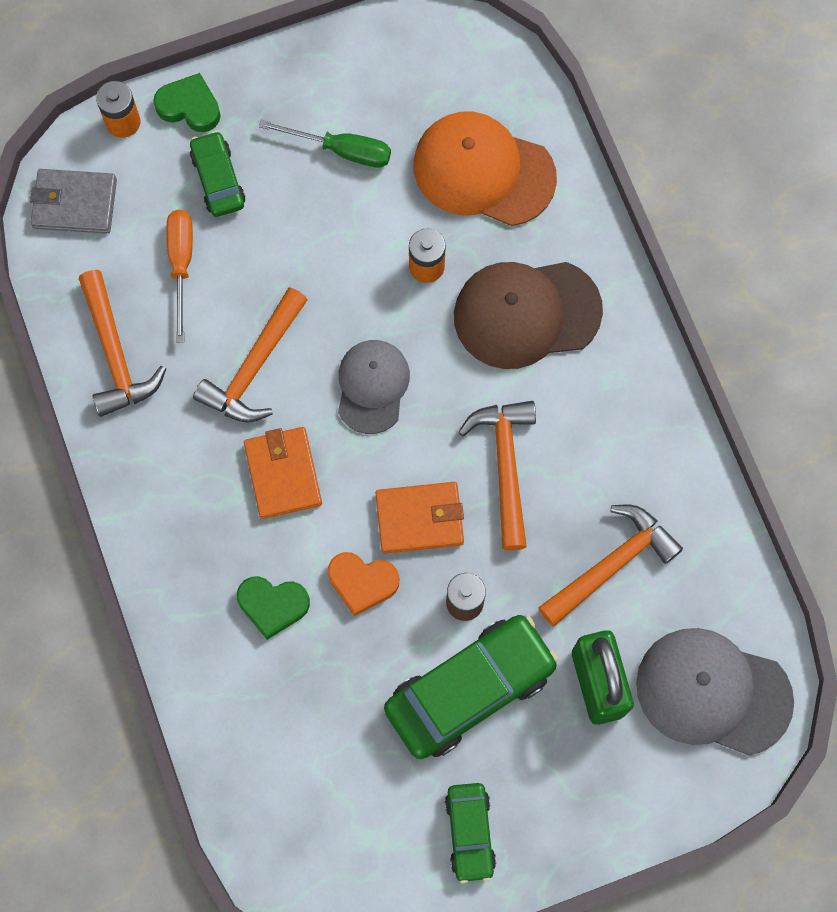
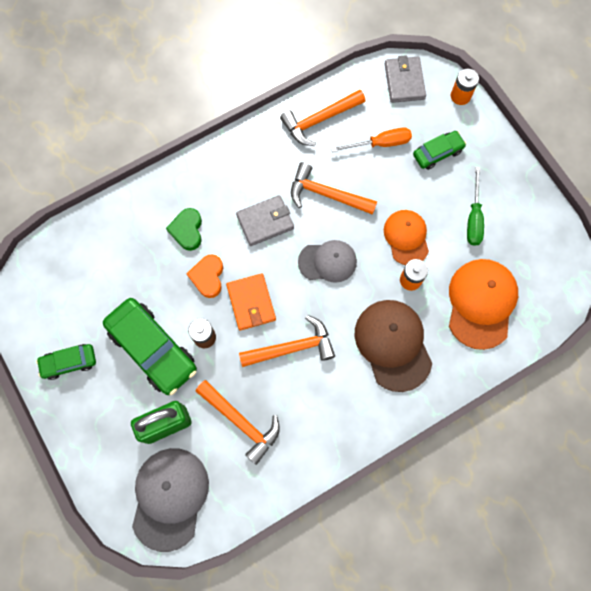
camera: 80 degrees right, 0 degrees up
green heart [153,73,221,132] -> none
orange wallet [244,427,322,519] -> grey wallet [236,195,294,246]
none -> orange cap [384,210,429,265]

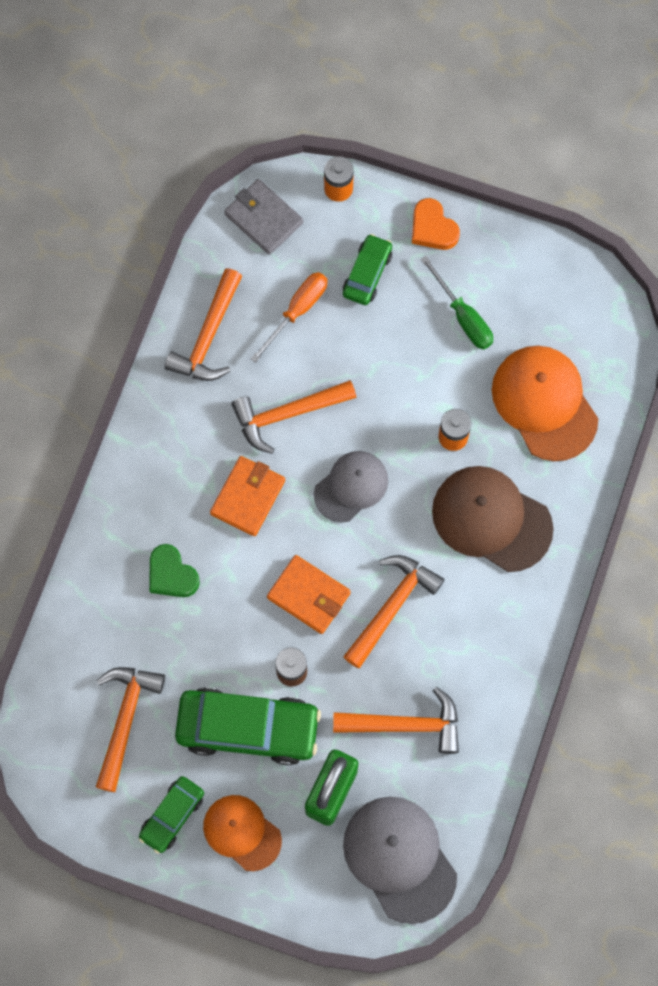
camera: 40 degrees left, 0 degrees up
orange heart [187,254,223,298] -> orange heart moved to [412,198,460,250]
grey wallet [236,195,294,246] -> orange wallet [210,456,285,536]
orange cap [384,210,429,265] -> orange cap moved to [203,795,282,871]
none -> orange hammer [96,667,165,792]

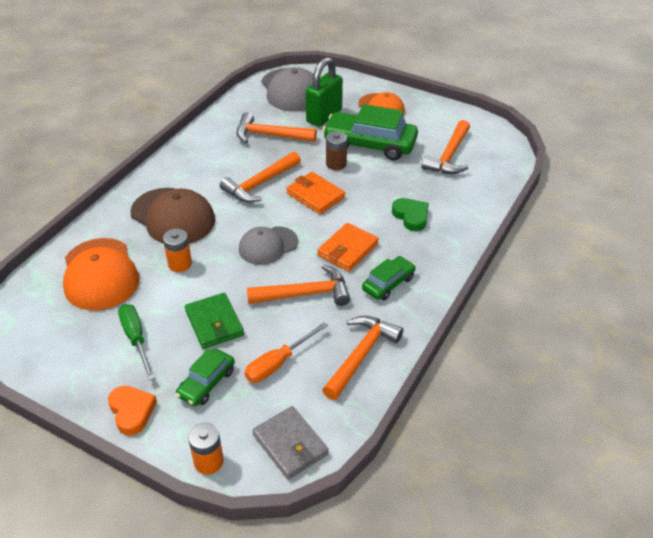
camera: 170 degrees left, 30 degrees down
green car [139,776,204,854] -> green car moved to [362,256,416,300]
none -> green wallet [185,293,244,349]

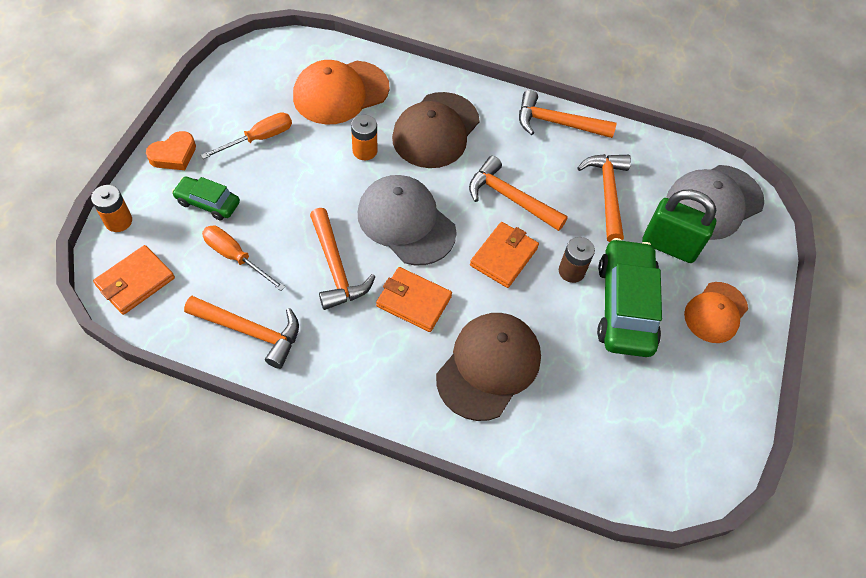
camera: 75 degrees right, 15 degrees up
green screwdriver [118,304,155,380] -> orange screwdriver [201,112,292,159]
green wallet [185,293,244,349] -> none
grey cap [239,226,298,265] -> grey cap [358,175,456,265], size x1.55
grey wallet [252,406,329,480] -> orange wallet [93,245,175,315]
green car [362,256,416,300] -> none
green heart [392,198,429,231] -> brown cap [436,313,541,421]
orange hammer [422,120,470,174] -> orange hammer moved to [519,90,617,138]

